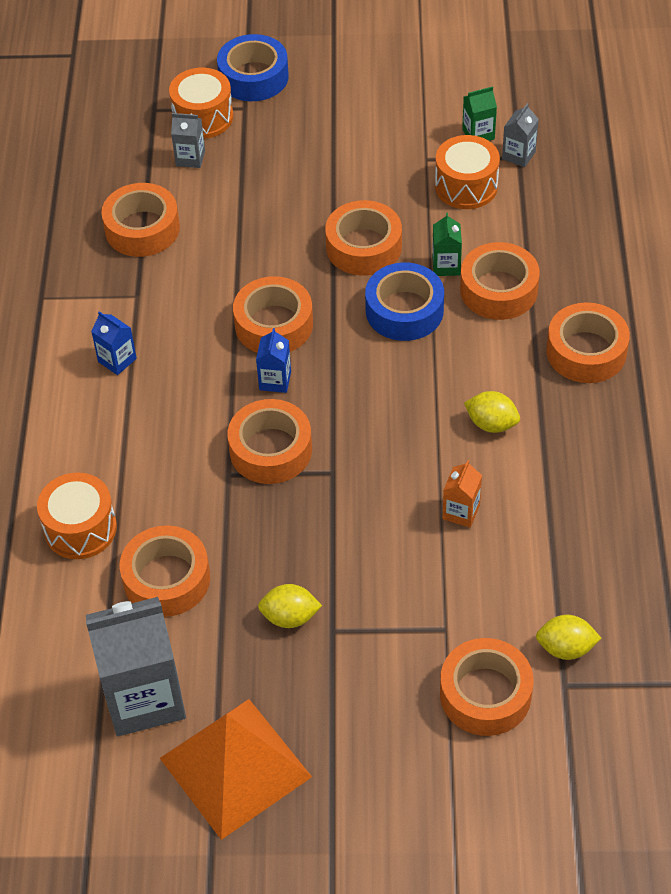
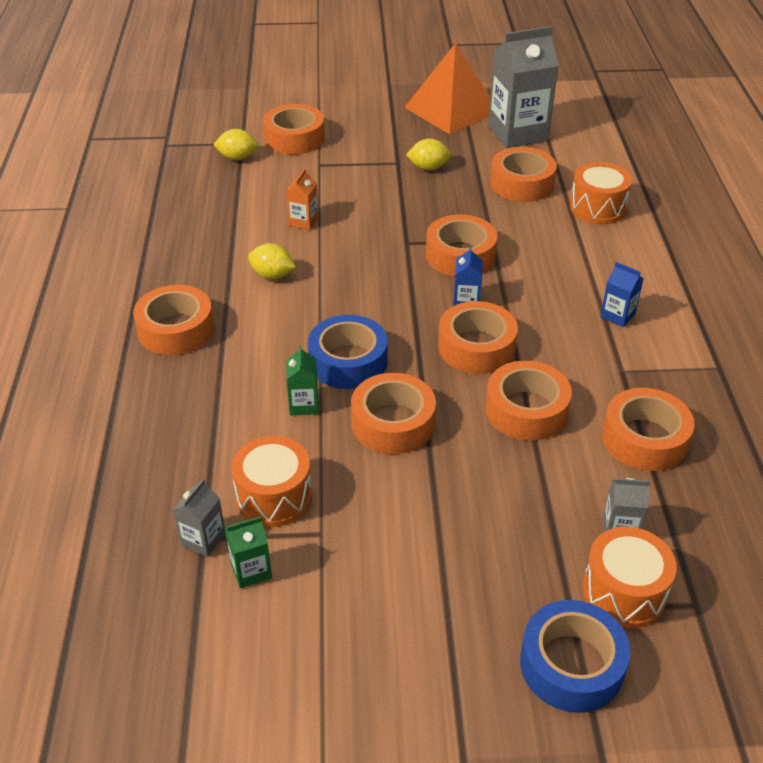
camera: 175 degrees right, 10 degrees down
orange tape [460,242,540,320] -> orange tape moved to [485,361,572,441]

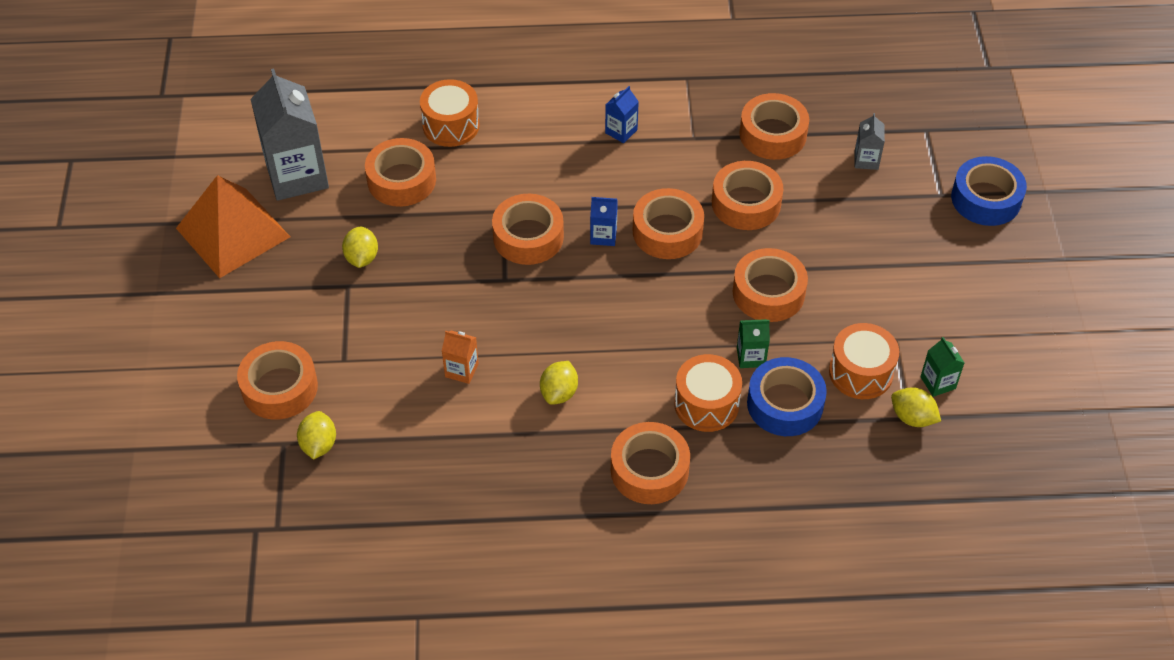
camera: 90 degrees left, 10 degrees up
grey carton [173,479,226,557] -> yellow lemon [891,387,941,427]
blue tape [308,315,388,389] -> blue tape moved to [747,357,827,436]
orange drum [582,527,677,628] -> orange drum moved to [674,354,742,432]

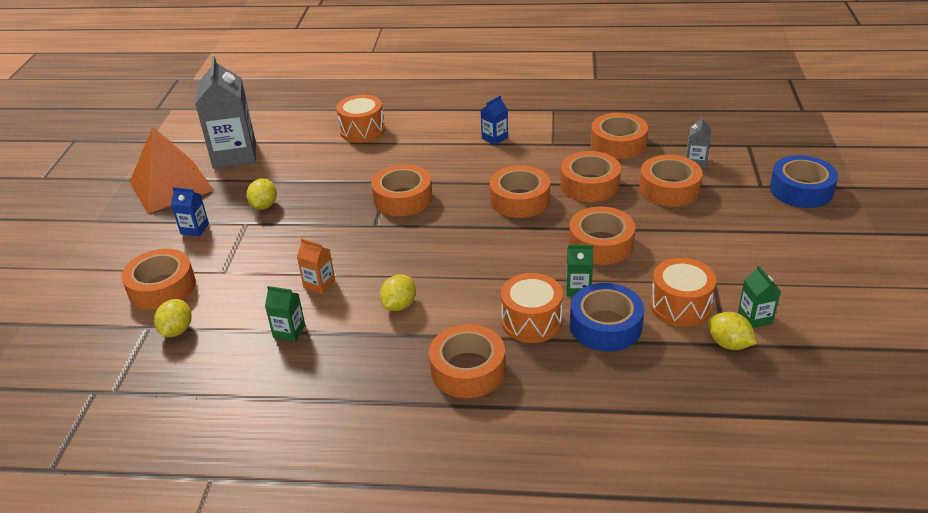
camera: 10 degrees right, 15 degrees down
orange tape [365,138,436,207] -> orange tape moved to [639,155,703,207]
blue carton [590,197,618,246] -> blue carton moved to [171,187,209,236]
none -> green carton [265,286,305,342]

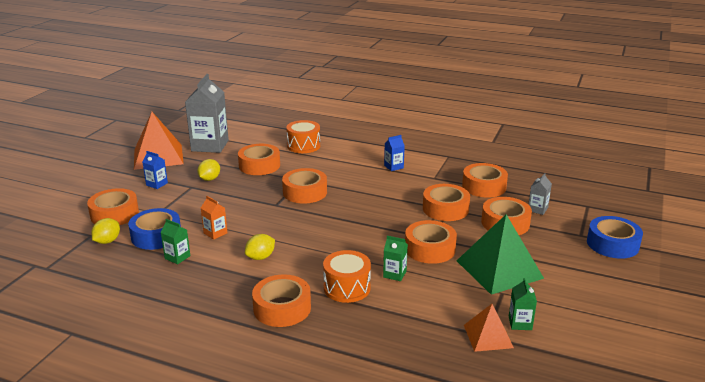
camera: 15 degrees right, 10 degrees down
orange tape [489,165,550,218] -> orange tape moved to [238,144,280,175]
blue tape [570,283,644,352] -> blue tape moved to [128,208,181,250]
orange drum [650,258,716,327] -> none
yellow lemon [708,312,757,350] -> orange pyramid [464,304,514,352]
none -> green pyramid [457,214,544,295]

